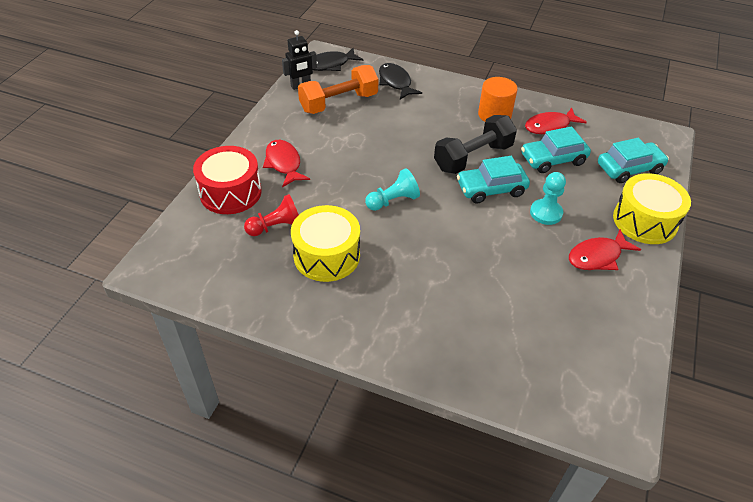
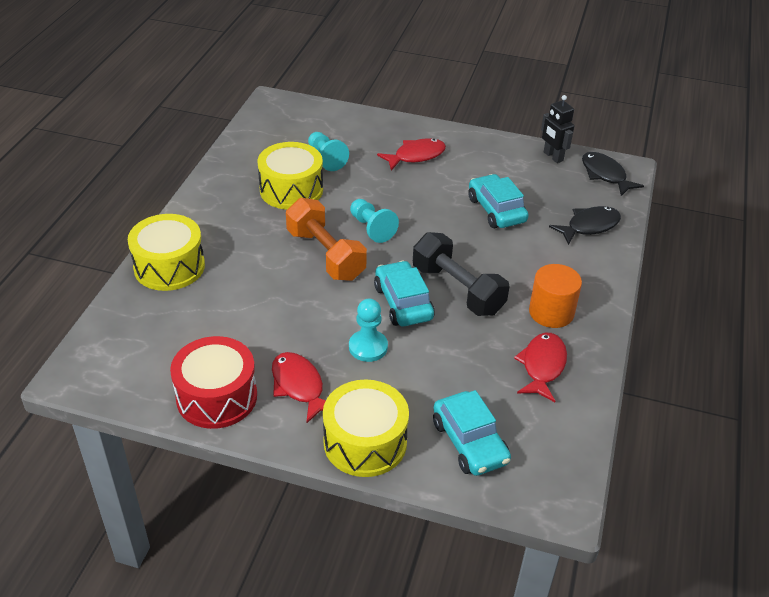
camera: 85 degrees right, 5 degrees down
red drum [193,146,262,214] -> red drum moved to [170,336,257,429]
red pawn [244,194,299,236] -> turquoise pawn [308,132,349,171]
orange dumbbell [298,65,379,114] -> orange dumbbell moved to [286,198,367,281]
turquoise car [521,126,591,173] -> turquoise car moved to [468,174,529,228]
red fish [525,108,587,134] -> red fish turned 45 degrees clockwise [514,333,567,402]
none -> yellow drum [128,214,205,291]

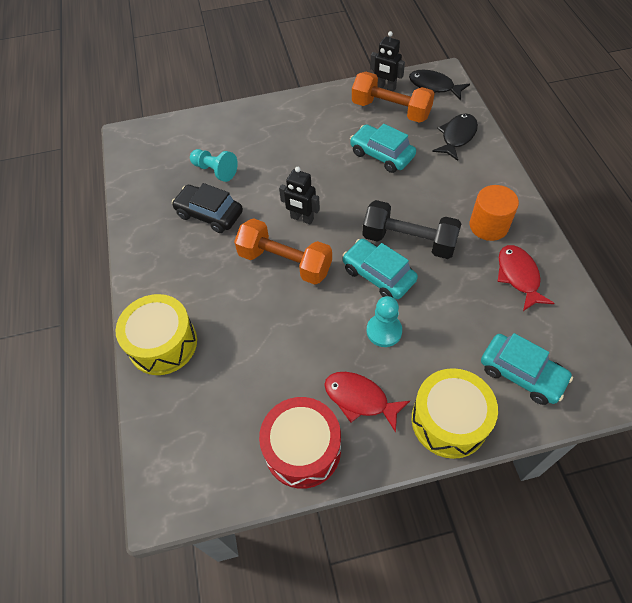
camera: 25 degrees left, 15 degrees up
yellow drum [257,142,323,210] -> black car [172,183,243,233]
turquoise pawn [350,199,399,243] -> black robot [279,167,320,225]
red fish [377,138,446,170] -> none
none -> orange dumbbell [352,72,435,123]

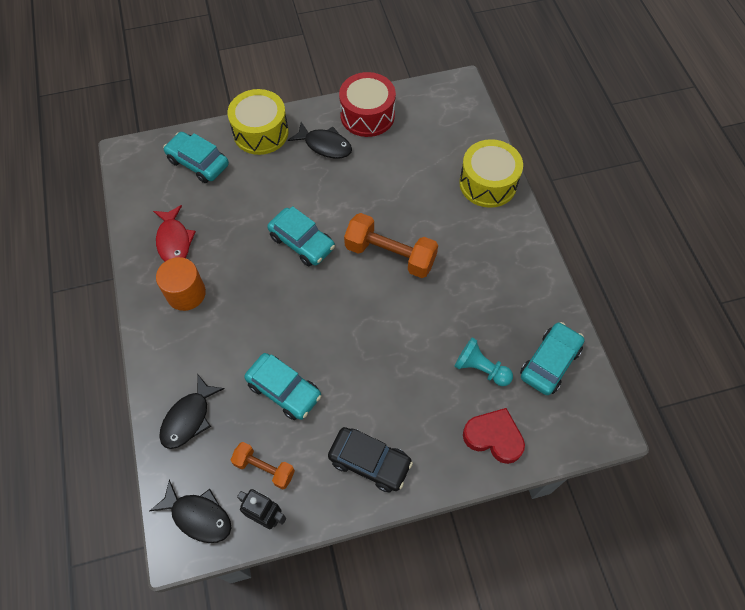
camera: 175 degrees right, 5 degrees up
black car [172,183,243,233] -> black car moved to [328,427,413,492]
black robot [279,167,320,225] -> none
red fish [324,372,410,433] -> black fish [288,122,352,159]
orange dumbbell [352,72,435,123] -> orange dumbbell [231,442,295,490], size x0.59
black dumbbell [362,200,462,259] -> none
turquoise pawn [367,296,402,347] -> none
none -> red heart [463,408,525,464]
none -> turquoise car [520,322,585,395]

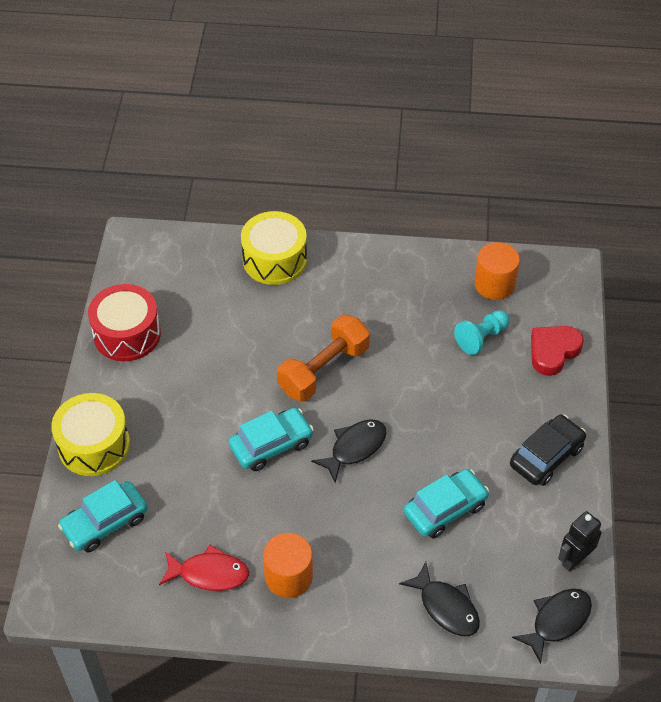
camera: 70 degrees left, 10 degrees down
orange dumbbell [231,442,295,490] -> none
black fish [288,122,352,159] -> black fish moved to [311,419,387,483]
turquoise car [520,322,585,395] -> orange cylinder [474,242,520,300]

